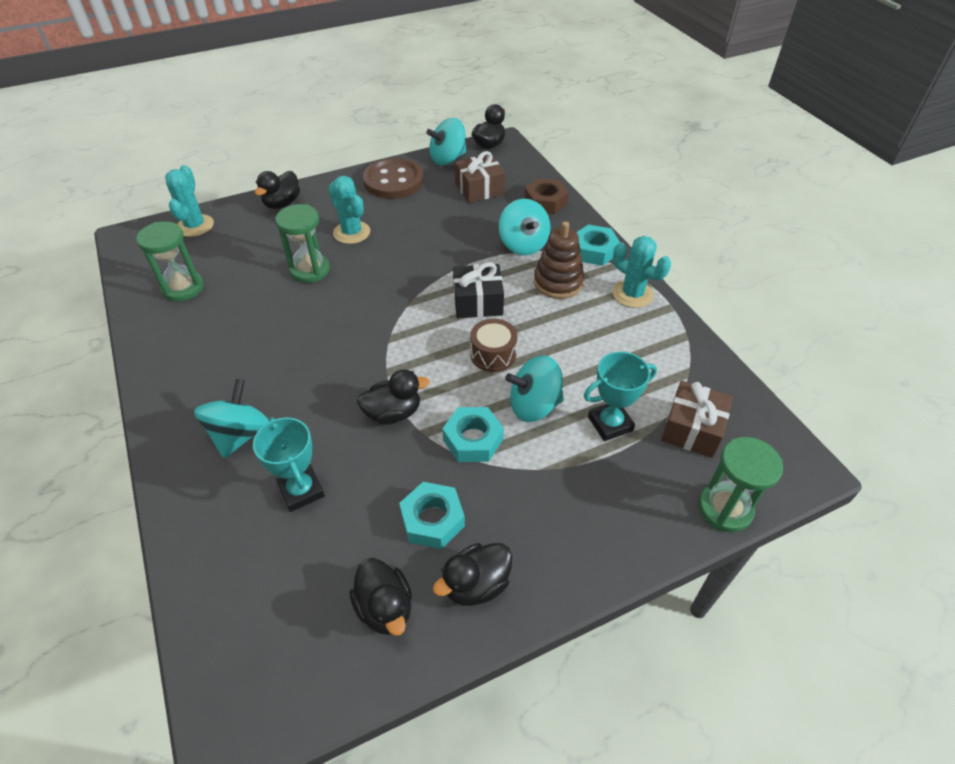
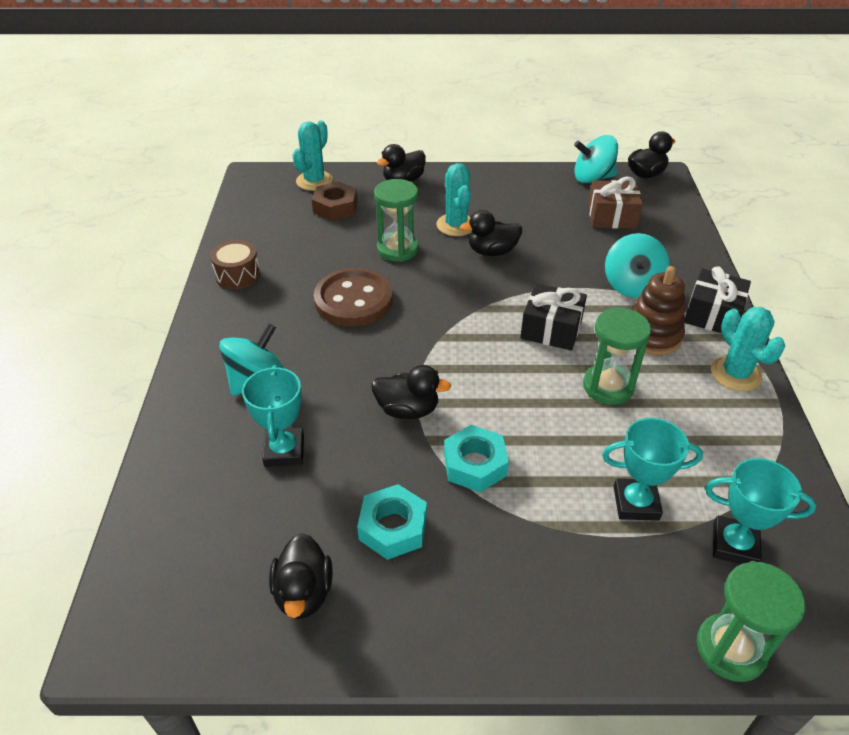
camera: 25 degrees right, 5 degrees down
green hourglass [136,221,204,302] -> green hourglass moved to [583,307,651,405]
brown button [363,158,424,199] -> brown button moved to [313,268,393,326]
black duck [433,543,512,606] -> black duck moved to [460,210,522,256]
brown drum [470,319,517,372] -> brown drum moved to [210,240,261,289]
turquoise spinning top [505,356,564,422] -> none
brown nut [524,178,569,214] -> brown nut moved to [312,181,358,221]
turquoise nut [576,225,620,266] -> black gift [685,266,751,333]
brown gift [661,381,733,458] -> turquoise trophy [705,458,816,564]

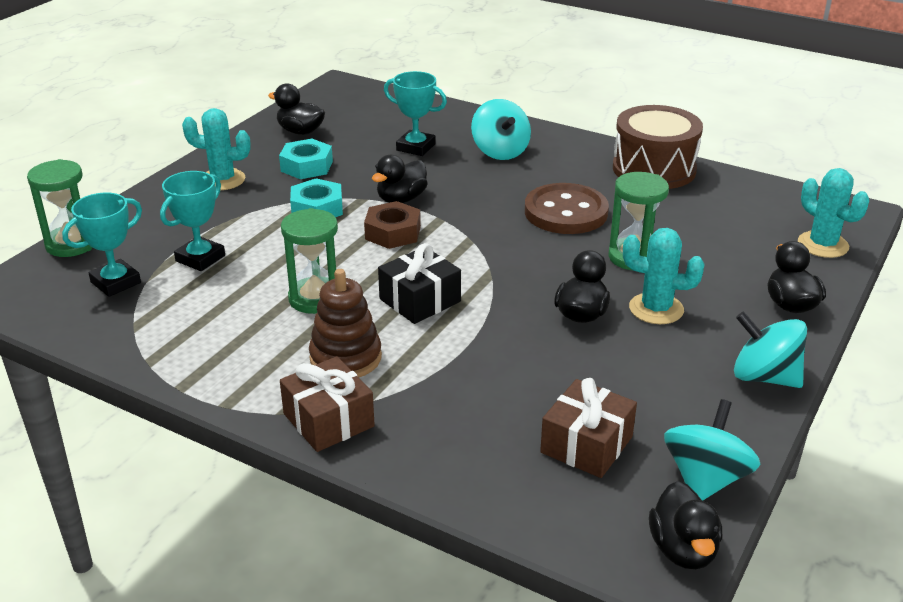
camera: 120 degrees right, 10 degrees down
brown drum [210,240,261,289] -> brown drum [613,105,703,189], size x1.80
brown nut [312,181,358,221] -> brown nut moved to [364,201,421,249]
turquoise spinning top [605,233,670,298] -> turquoise spinning top moved to [734,311,807,388]
black gift [685,266,751,333] -> brown gift [280,356,375,452]
turquoise cactus [711,307,785,391] -> turquoise cactus moved to [182,108,251,190]

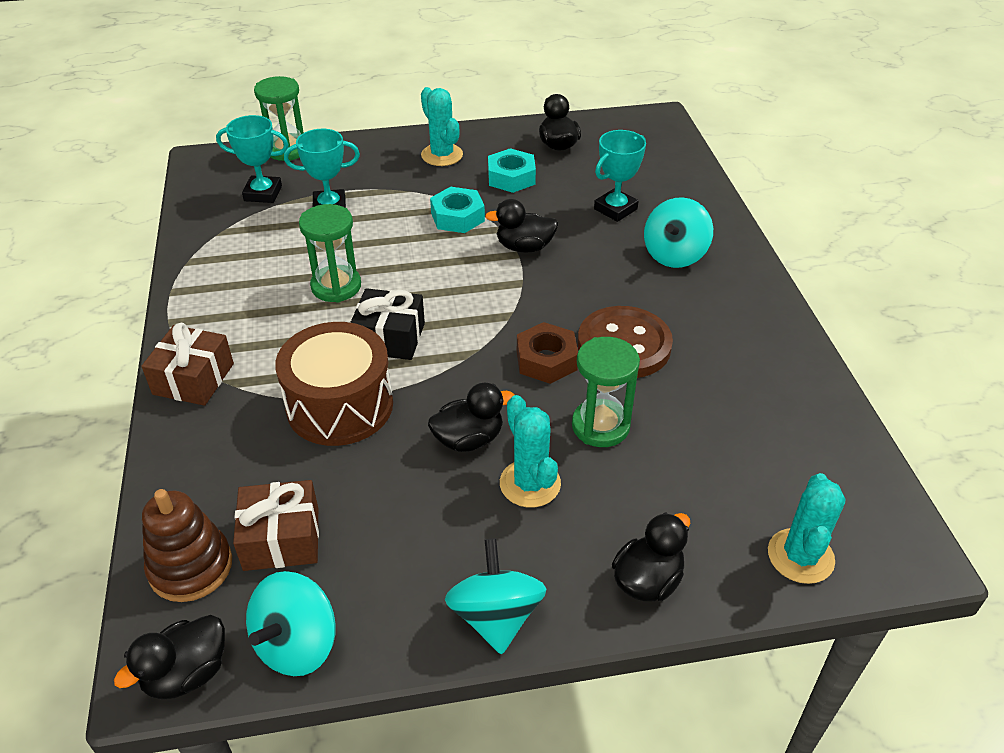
camera: 50 degrees right, 10 degrees up
brown stacking toy [309,269,382,378] -> brown stacking toy moved to [142,489,232,602]
brown nut [364,201,421,249] -> brown nut moved to [517,322,578,384]
turquoise trophy [384,71,447,156] -> turquoise trophy turned 60 degrees clockwise [594,130,646,222]
brown drum [613,105,703,189] -> brown drum moved to [275,322,393,446]
turquoise spinning top [664,399,761,501] -> turquoise spinning top turned 135 degrees clockwise [246,571,336,676]

